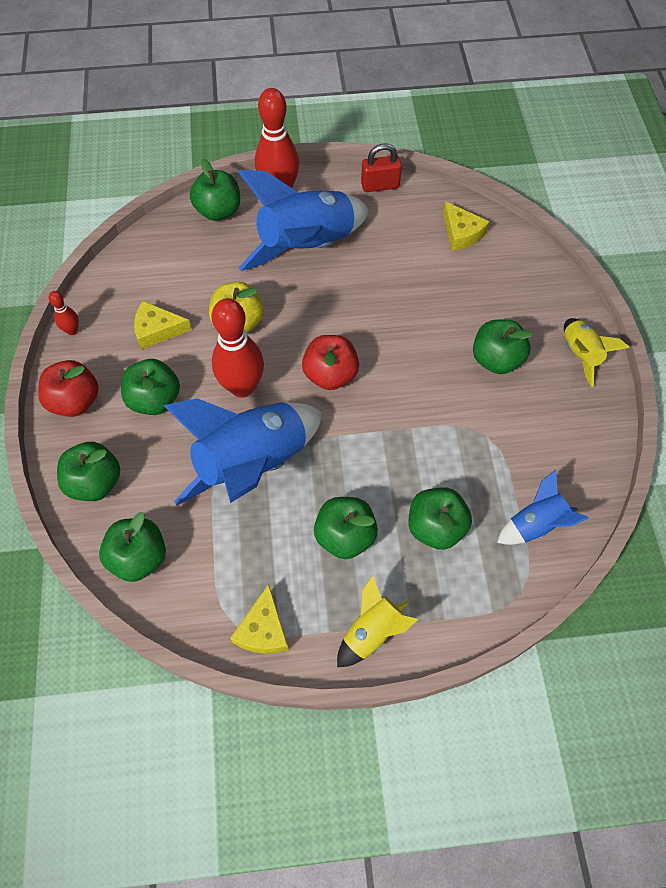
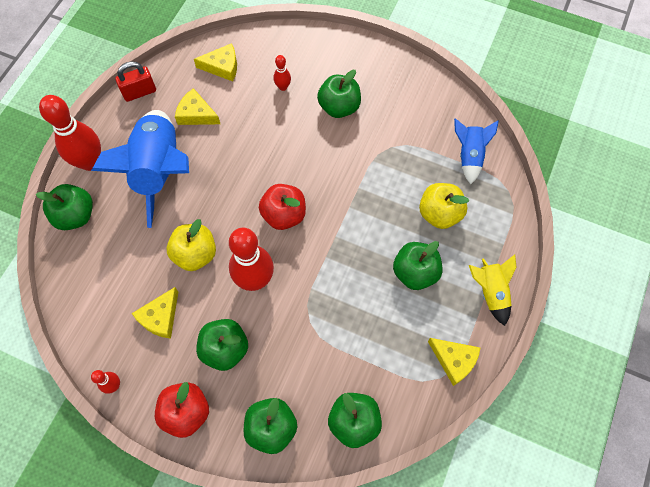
camera: 60 degrees left, 5 degrees up
blue rocket [163,398,322,506] -> none
red padlock [361,143,402,192] -> red padlock turned 45 degrees clockwise [115,61,156,102]
green apple [408,488,472,550] -> yellow apple [419,183,469,229]
yellow rocket [564,318,629,387] -> none
none -> yellow cheese [175,88,220,125]
none -> red bowling pin [273,55,291,91]

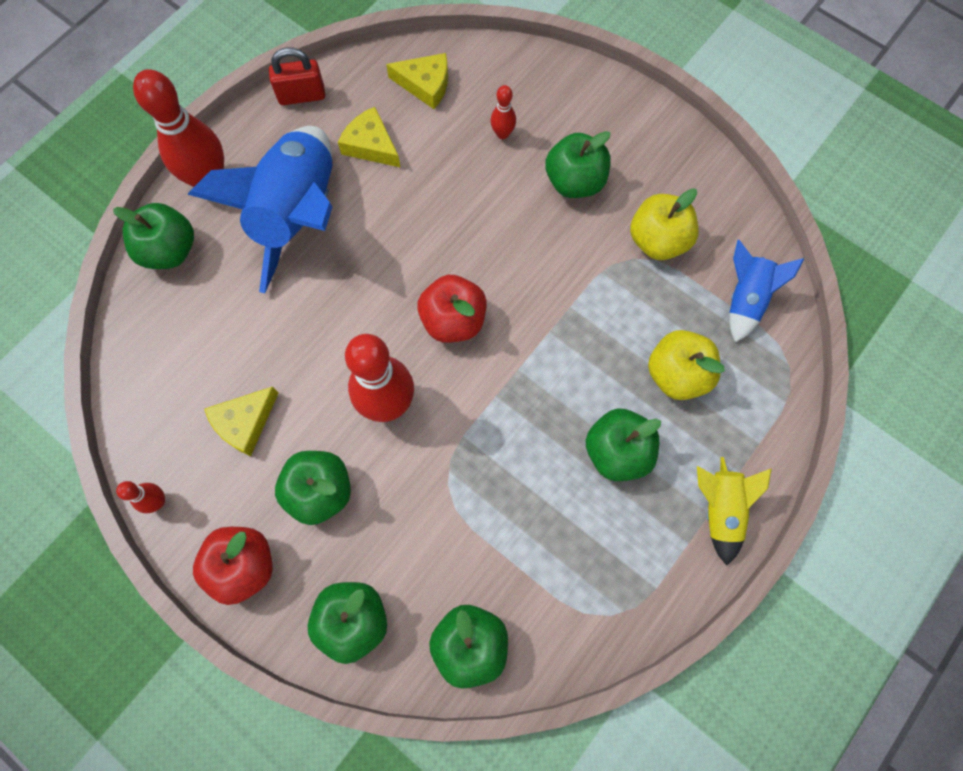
camera: 15 degrees right, 5 degrees up
yellow apple [167,219,216,271] -> yellow apple moved to [630,188,699,260]
yellow cheese [428,338,480,386] -> none

